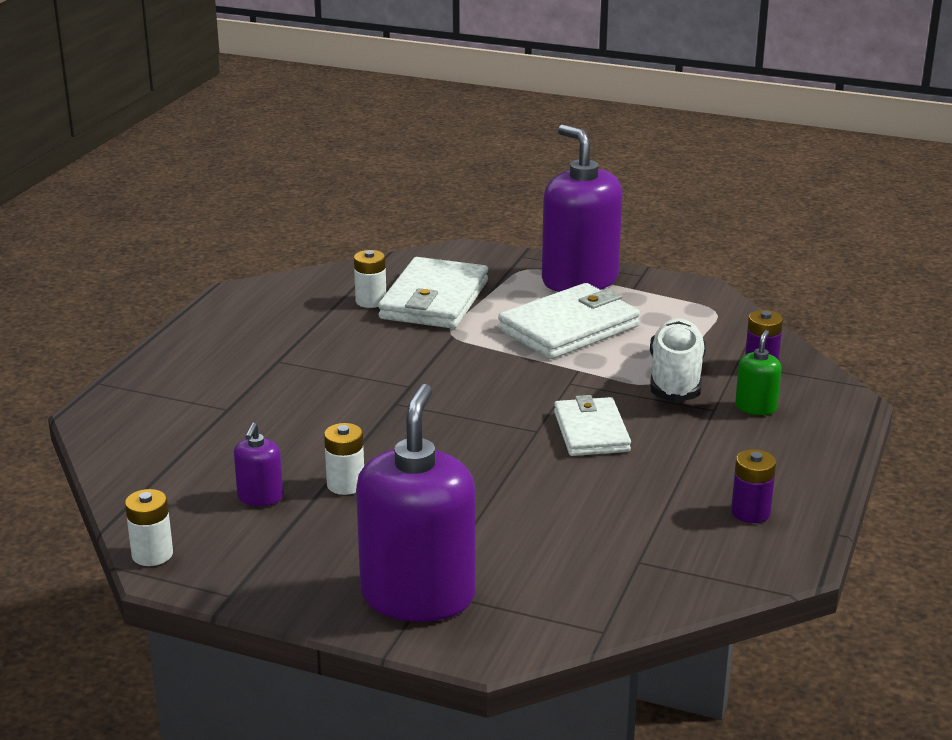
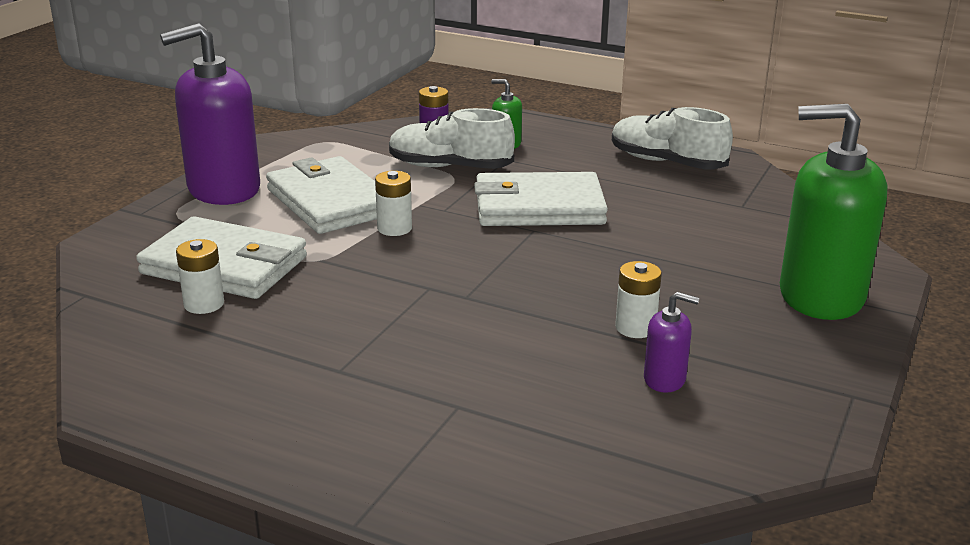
camera: 85 degrees left, 0 degrees up
white battery [125,489,173,566] -> white battery moved to [375,171,412,236]
purple soap dispenser [356,384,475,622] -> green soap dispenser [780,104,887,320]
white wallet [554,395,631,456] -> white wallet [474,172,608,226], size x1.52
purple battery [731,449,776,523] -> white shoe [612,107,733,169]

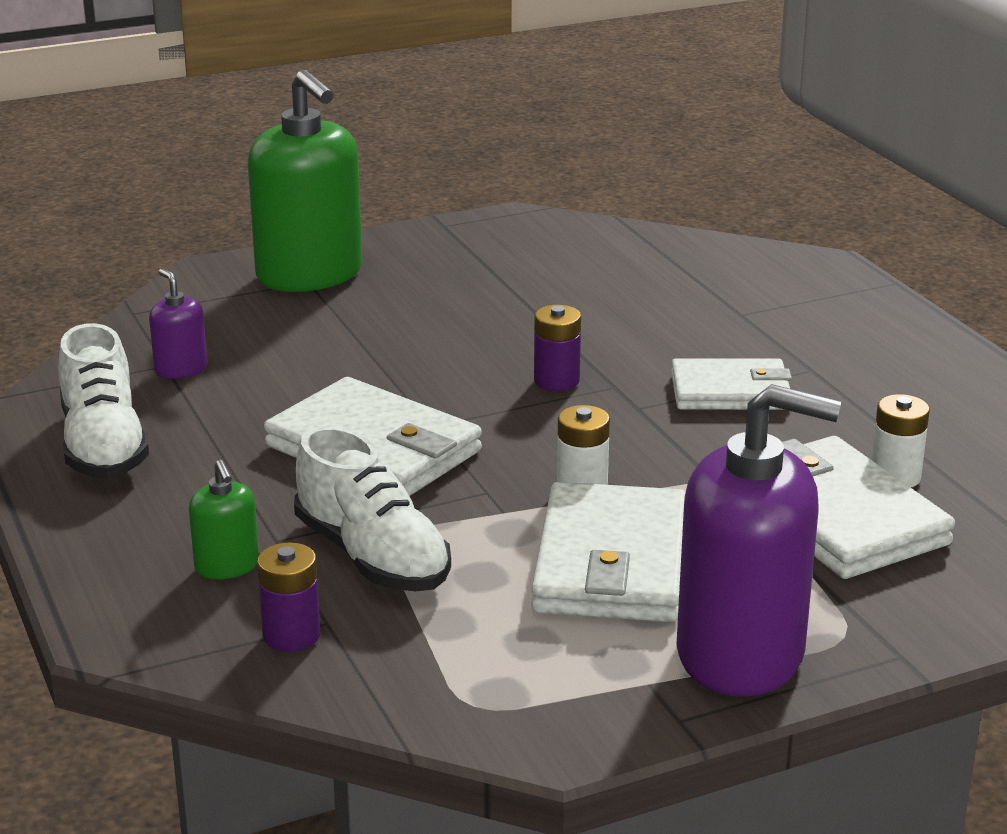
camera: 140 degrees left, 0 degrees up
white battery [615,261,662,338] -> none
purple soap dispenser [644,292,699,393] -> purple soap dispenser moved to [149,269,207,379]
none -> purple battery [534,305,581,391]
none -> white wallet [671,358,792,410]

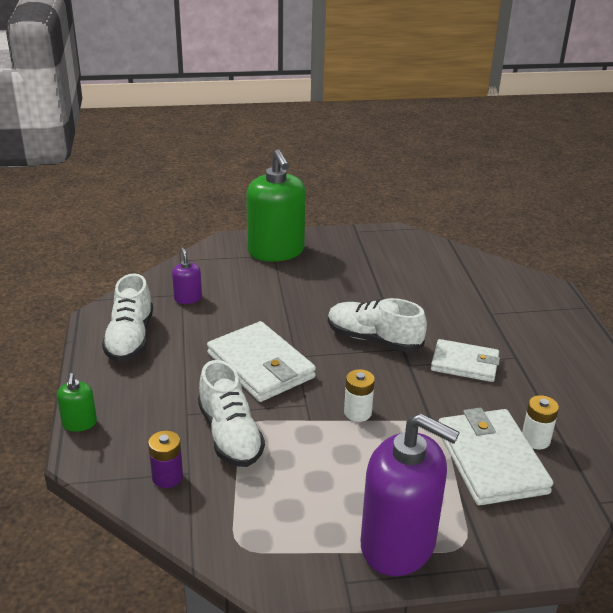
camera: 15 degrees right, 5 degrees up
green soap dispenser [189,460,259,579] -> green soap dispenser moved to [57,373,97,432]
white wallet [531,482,686,622] -> none
purple battery [534,305,581,391] -> white shoe [328,298,427,352]

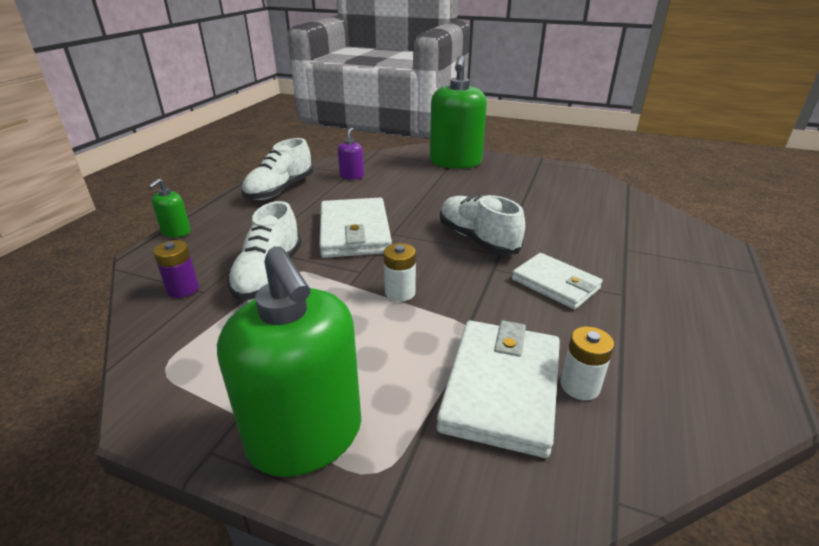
camera: 30 degrees right, 0 degrees up
purple soap dispenser [361,413,460,576] -> green soap dispenser [217,246,361,477]

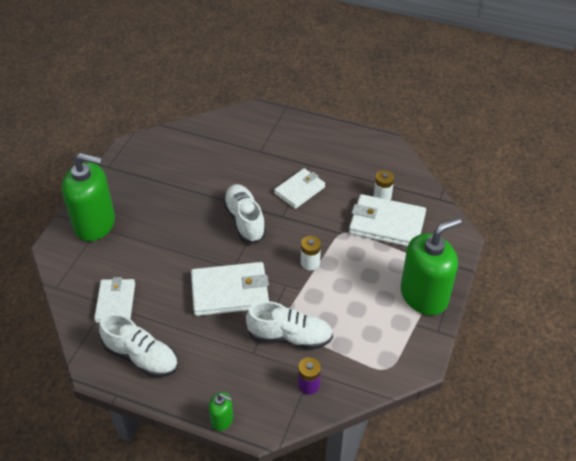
camera: 90 degrees left, 15 degrees up
purple soap dispenser [338,128,364,179] -> white wallet [94,277,135,323]
white shoe [440,194,525,255] -> white shoe turned 105 degrees clockwise [223,184,266,244]

